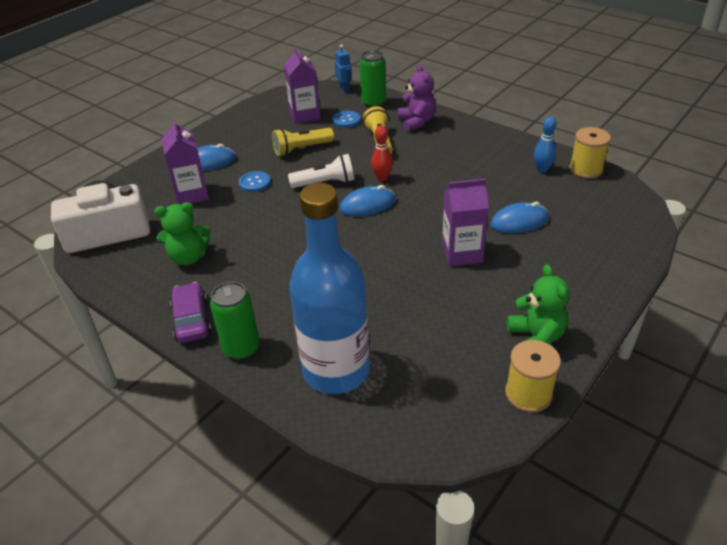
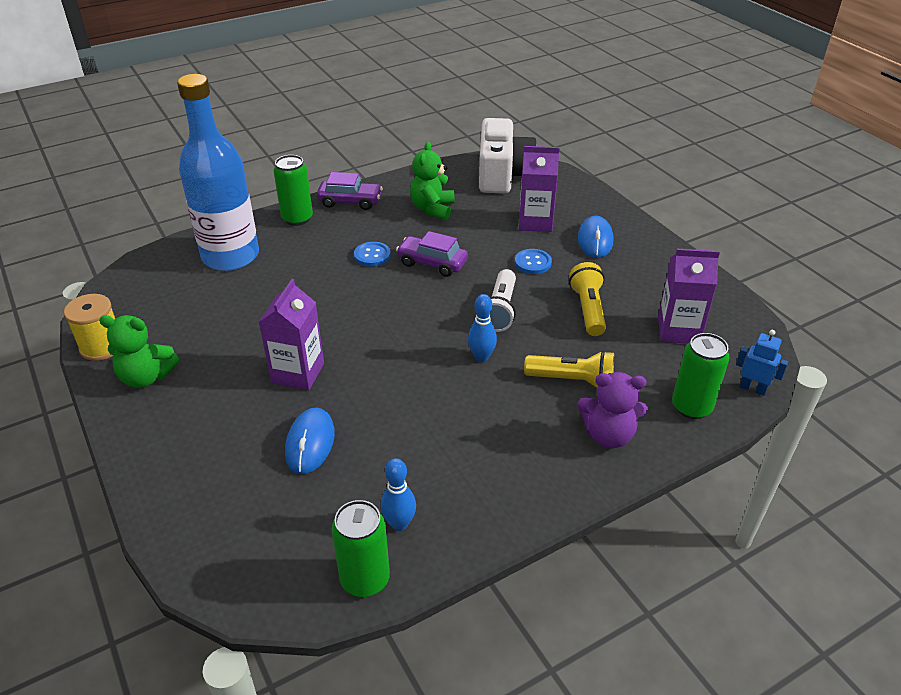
camera: 110 degrees right, 0 degrees up
blue button [332,111,360,128] -> blue button moved to [354,242,391,267]
blue robot [334,44,352,93] -> blue robot turned 150 degrees counterclockwise [736,330,788,396]
blue mouse [340,185,395,216] -> none
red bowling pin [371,126,393,181] -> blue bowling pin [468,294,497,362]
yellow spool [569,127,611,179] -> green can [331,500,390,597]
none -> purple car [396,231,468,277]

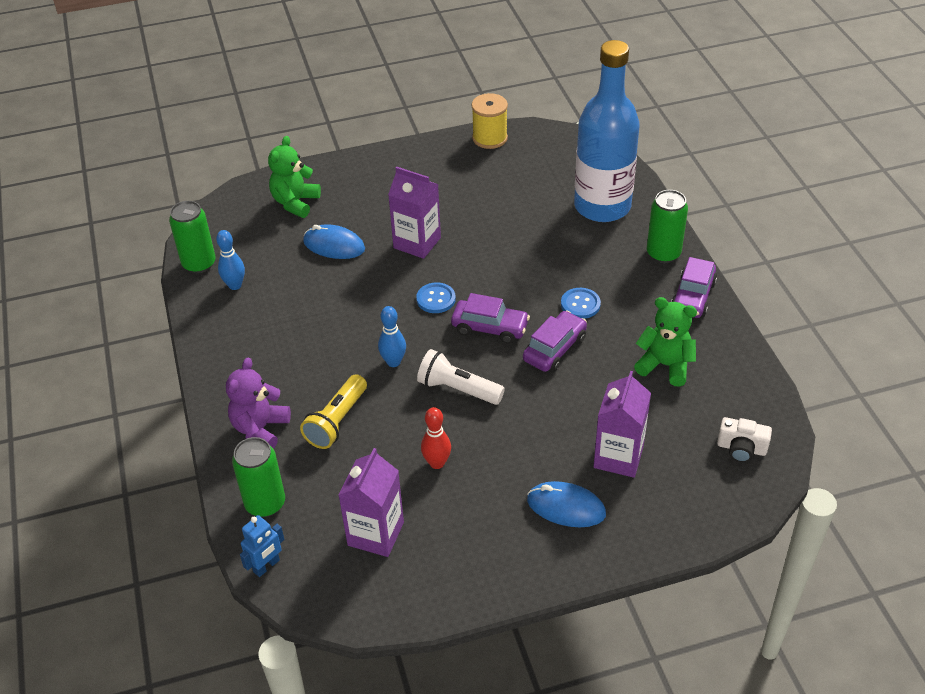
camera: 105 degrees right, 5 degrees up
green teddy bear [99,315,179,388] -> green teddy bear moved to [268,136,321,218]
white camera [479,118,537,193] -> white camera [717,417,772,463], size x0.46
blue button [515,249,552,274] -> blue button moved to [416,283,456,313]
yellow flashlight [569,262,606,336] -> red bowling pin [421,407,451,469]
none -> purple car [451,293,530,344]

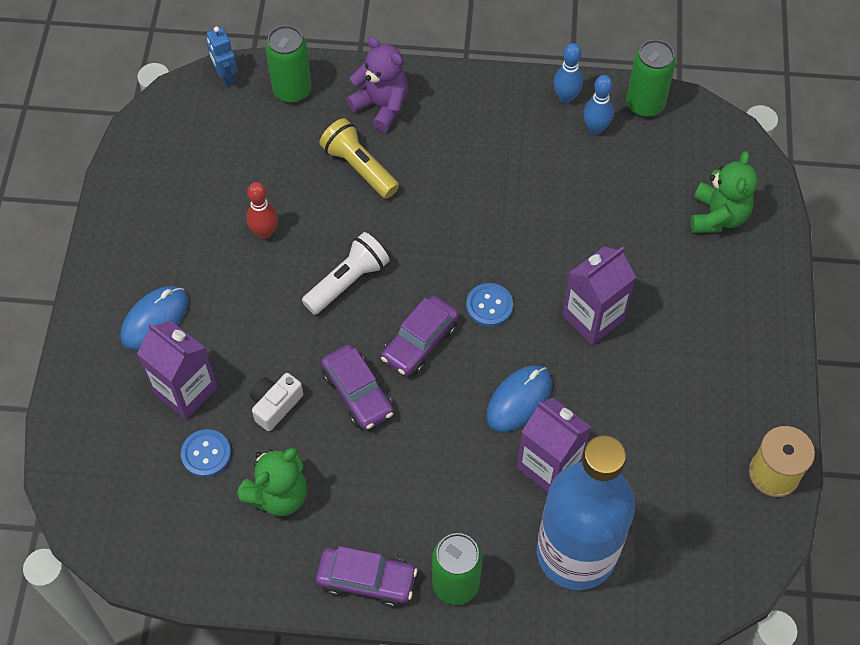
camera: 110 degrees right, 15 degrees up
green teddy bear [268,136,321,218] -> green teddy bear turned 60 degrees clockwise [690,151,758,233]
blue mouse [303,224,365,259] -> blue mouse moved to [486,365,552,432]
purple carton [338,448,404,557] -> purple carton moved to [517,397,591,492]
blue bowling pin [378,306,406,367] -> blue bowling pin moved to [553,43,583,103]
blue button [561,288,601,319] -> blue button moved to [181,429,231,477]
purple car [671,257,717,318] -> purple car turned 150 degrees clockwise [316,546,417,607]
white camera [717,417,772,463] -> white camera moved to [250,373,303,431]

